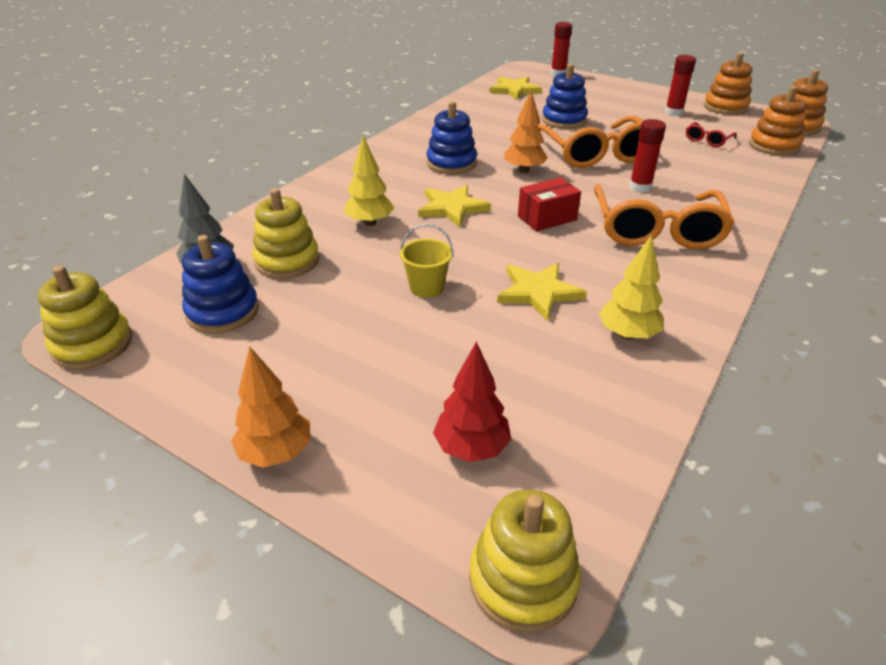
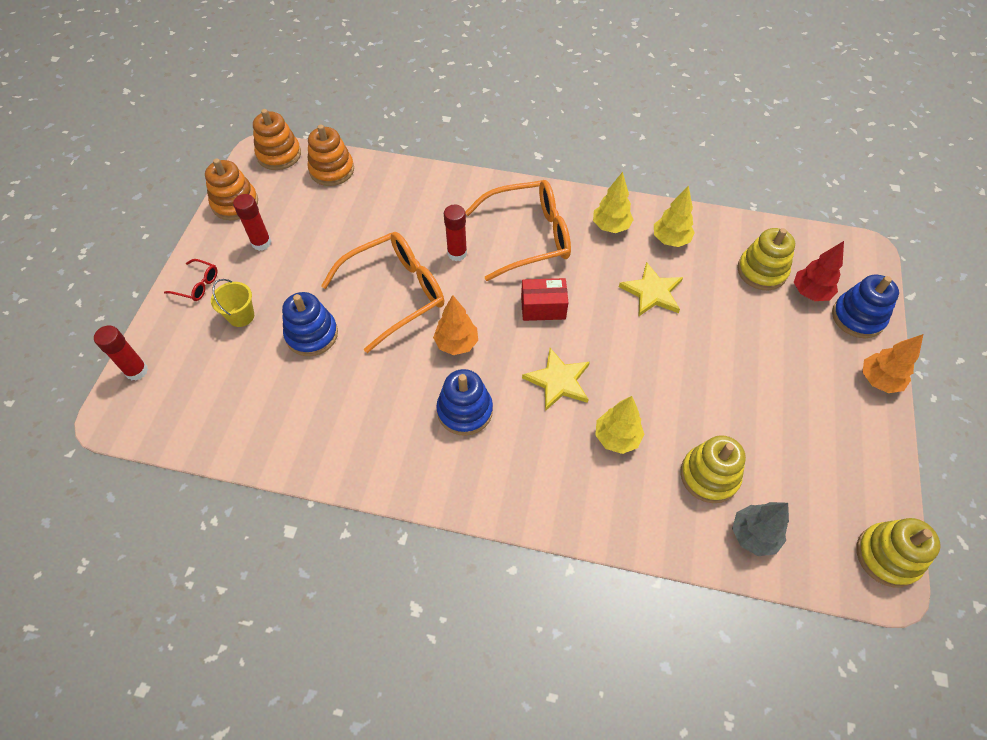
camera: 110 degrees left, 20 degrees up
blue stacking toy [182,235,259,334] -> blue stacking toy moved to [832,275,899,338]
yellow bucket [400,224,453,298] -> yellow bucket moved to [211,279,254,327]
yellow stacking toy [469,489,581,633] -> yellow stacking toy moved to [737,228,795,290]
yellow star [489,77,542,100] -> none
red box [518,177,581,231] -> red box turned 45 degrees counterclockwise [521,278,568,321]
red glasses [686,122,737,147] -> red glasses moved to [164,259,217,301]
none -> yellow tree [593,172,634,233]

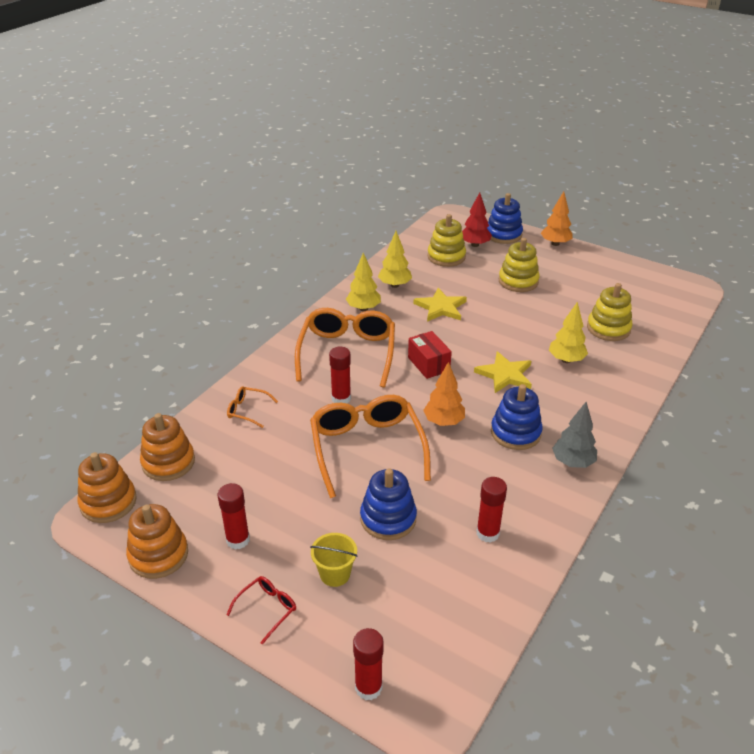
camera: 70 degrees left, 20 degrees down
red box [521,278,568,321] -> red box turned 45 degrees counterclockwise [408,331,452,379]
grey tree [732,502,789,556] -> grey tree moved to [552,402,597,468]
yellow stacking toy [856,518,941,587] -> yellow stacking toy moved to [499,238,540,292]
none -> orange glasses [227,386,278,428]
none -> red glue stick [477,477,507,543]

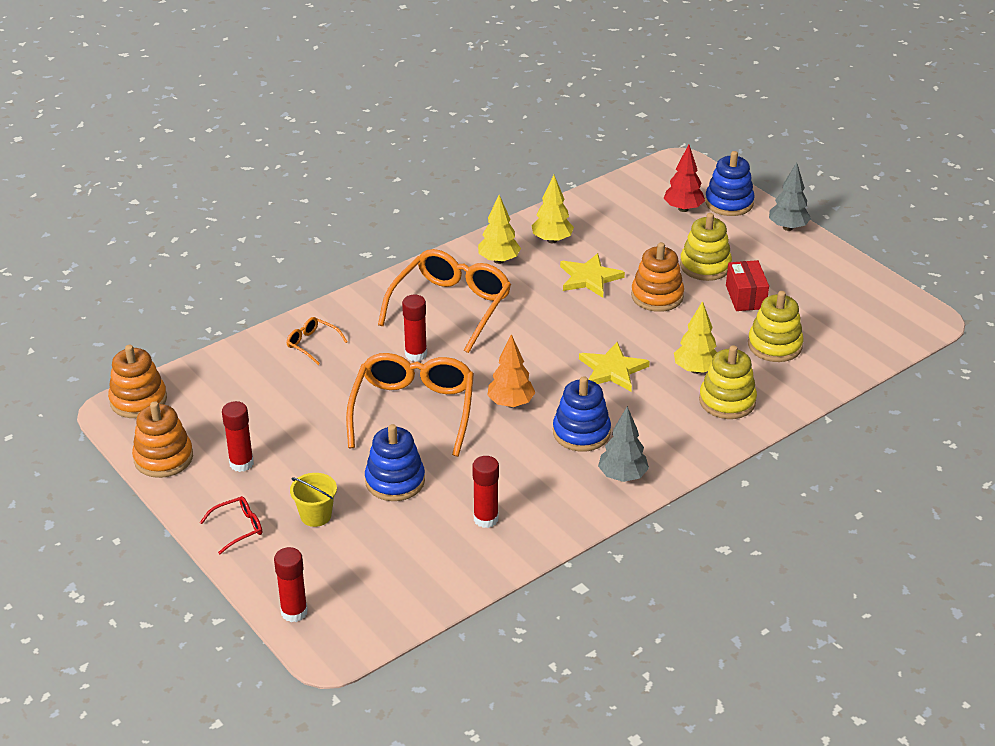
camera: 20 degrees right, 0 degrees up
orange stacking toy [140,413,195,481] -> orange stacking toy moved to [631,242,684,312]
red box [408,331,452,379] -> red box moved to [726,260,769,311]
yellow stacking toy [427,214,466,267] -> yellow stacking toy moved to [699,345,757,419]
orange tree [541,191,572,246] -> grey tree [769,163,811,231]

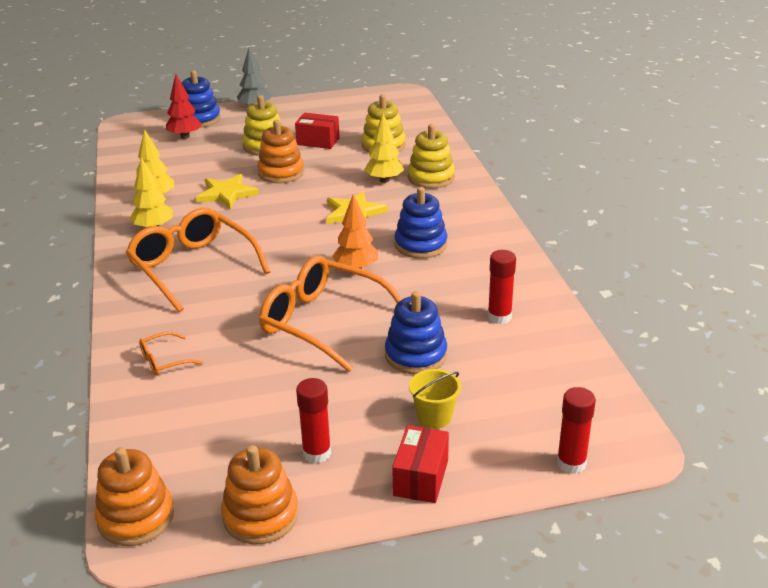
camera: 65 degrees left, 5 degrees down
red glasses [200,496,262,554] -> red box [392,425,449,503]
red glue stick [402,295,427,361] -> none
grey tree [598,406,649,482] -> none

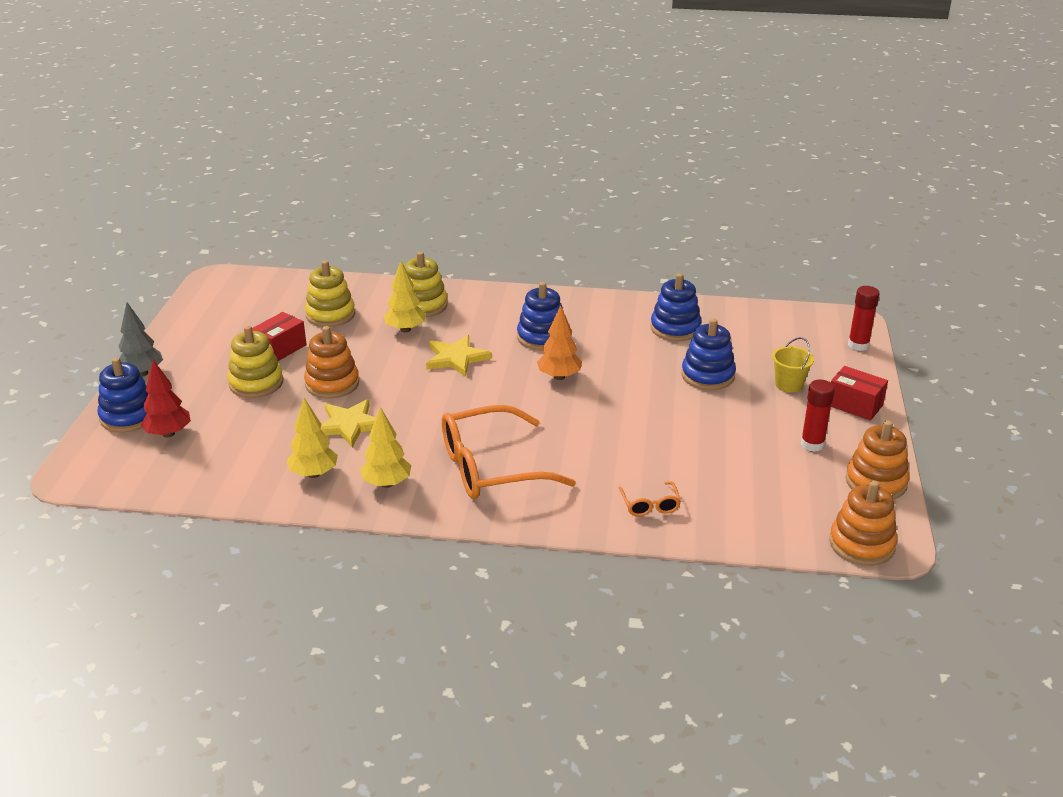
camera: 70 degrees left, 0 degrees up
orange glasses [259,255,402,372] -> none
red glue stick [488,250,516,324] -> blue stacking toy [651,273,701,341]

